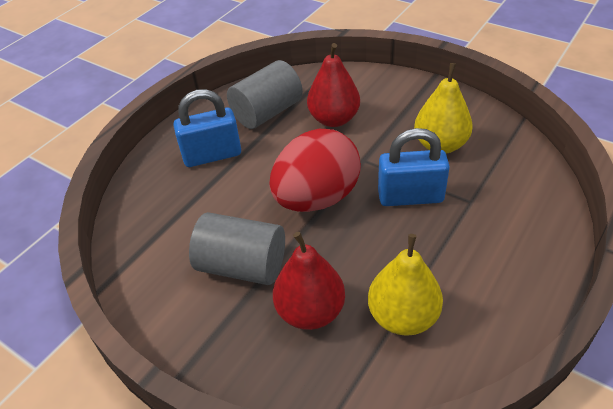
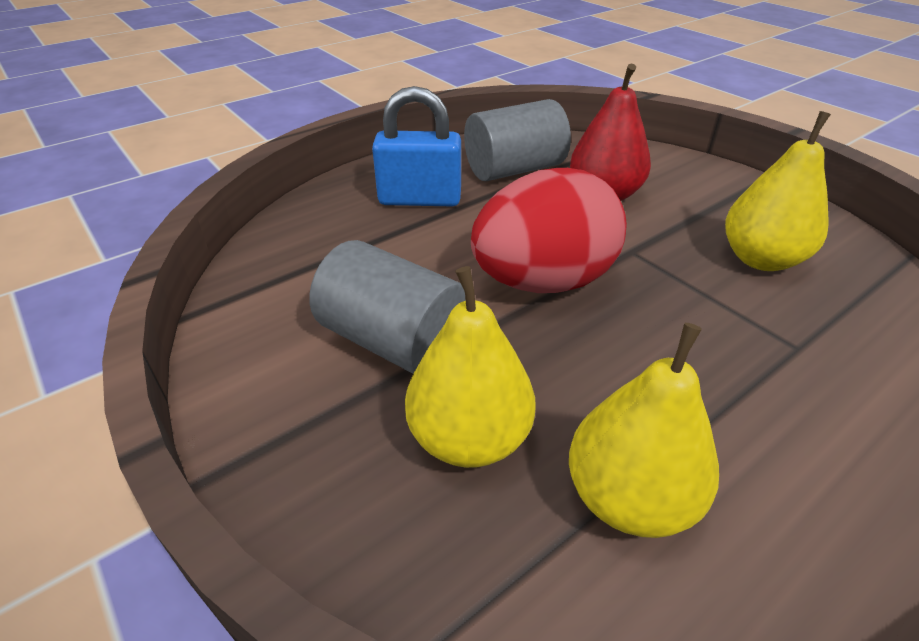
camera: 15 degrees right, 5 degrees down
red pear [273,232,345,330] -> yellow pear [405,266,536,468]
blue padlock [378,128,450,206] -> none

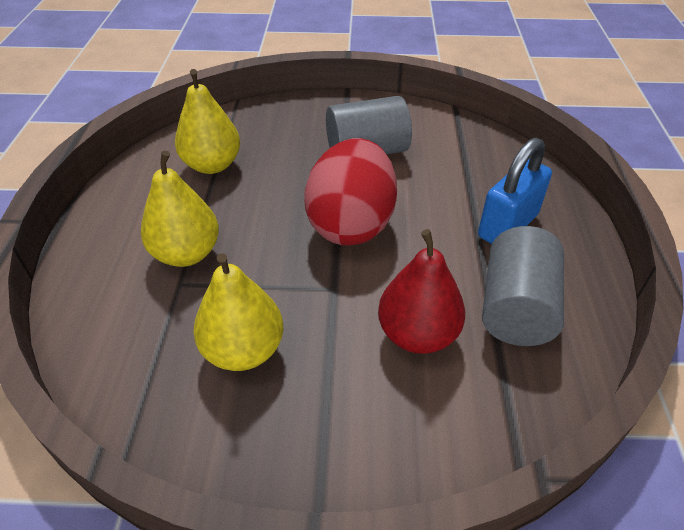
camera: 130 degrees right, 5 degrees up
yellow pear [405,266,536,468] -> yellow pear moved to [141,151,219,267]

